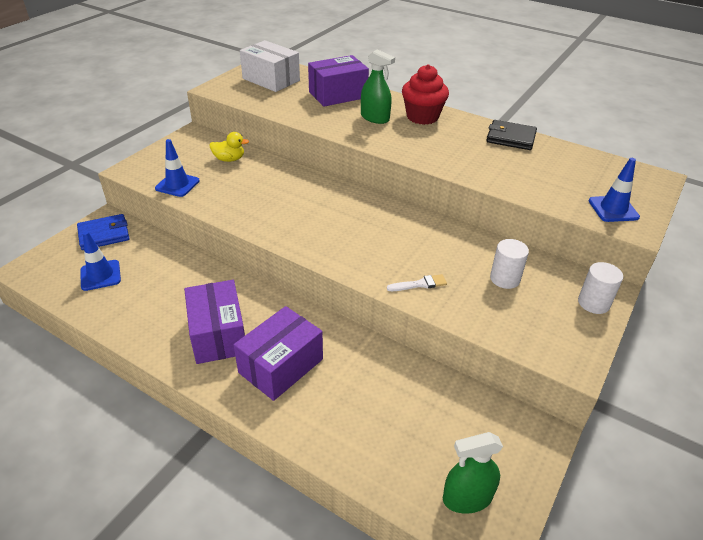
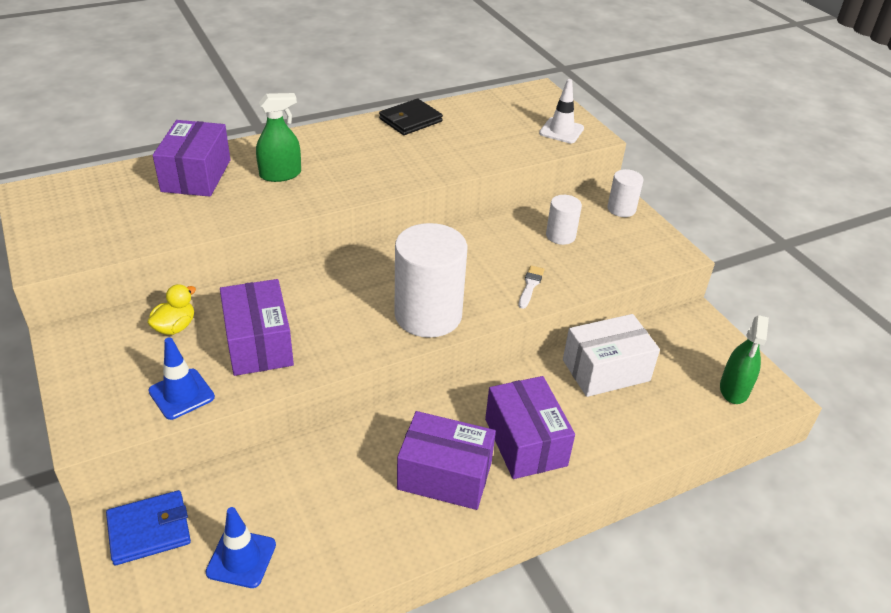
camera: 60 degrees left, 0 degrees up
blue wallet [77,214,129,250] -> blue wallet turned 60 degrees clockwise [106,490,191,565]
white box [240,40,300,92] -> white box moved to [563,314,660,397]
red cupcake [402,64,449,125] -> none
blue traffic cone [589,158,640,222] -> white traffic cone [539,79,584,143]
none -> purple box [220,279,294,376]
none -> white cylinder [395,223,467,338]

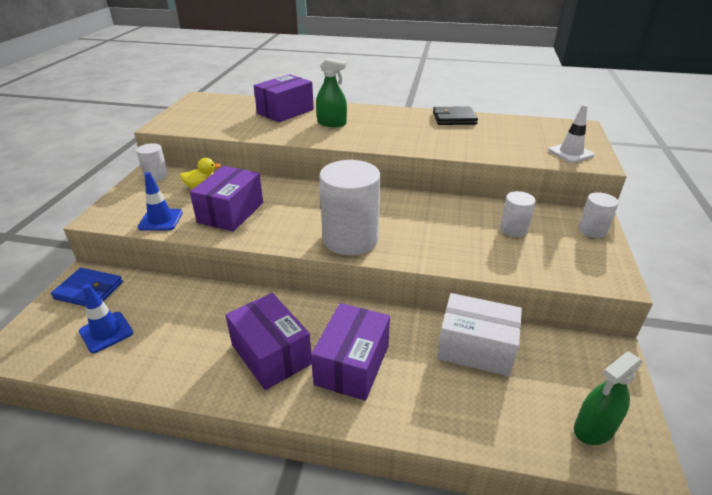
camera: 40 degrees right, 5 degrees down
white brush [519,265,545,309] -> none
none -> white cylinder [136,143,168,182]

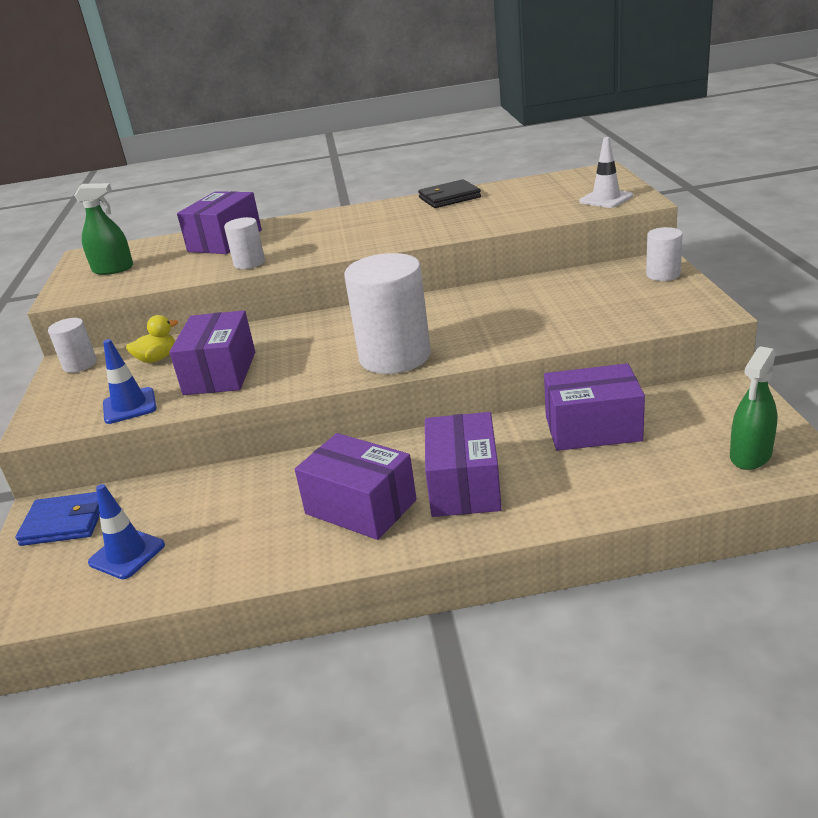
camera: 15 degrees left, 5 degrees down
green spray bottle [316,58,347,127] -> green spray bottle moved to [74,183,133,275]
white box [437,293,522,377] -> purple box [544,363,645,451]
white cylinder [500,191,536,237] -> white cylinder moved to [224,217,265,269]

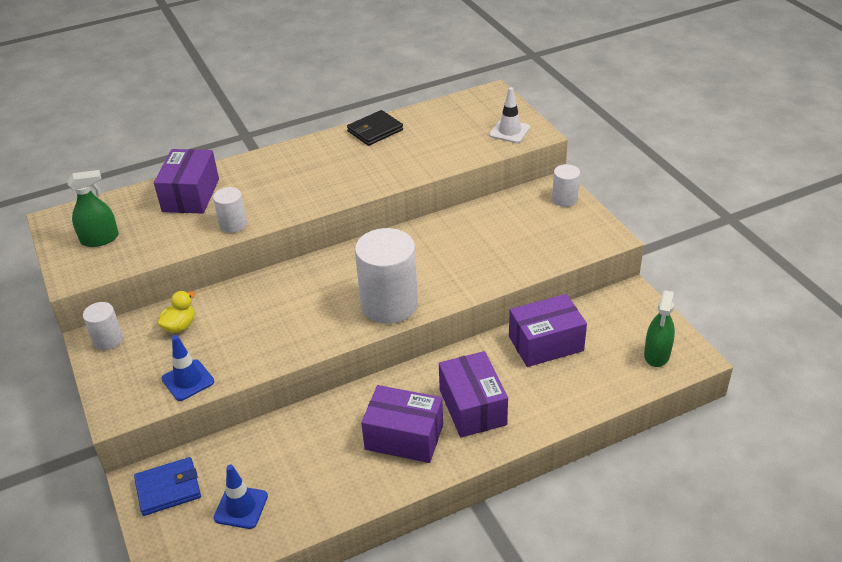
camera: 20 degrees left, 10 degrees up
purple box [169,310,255,395] -> none

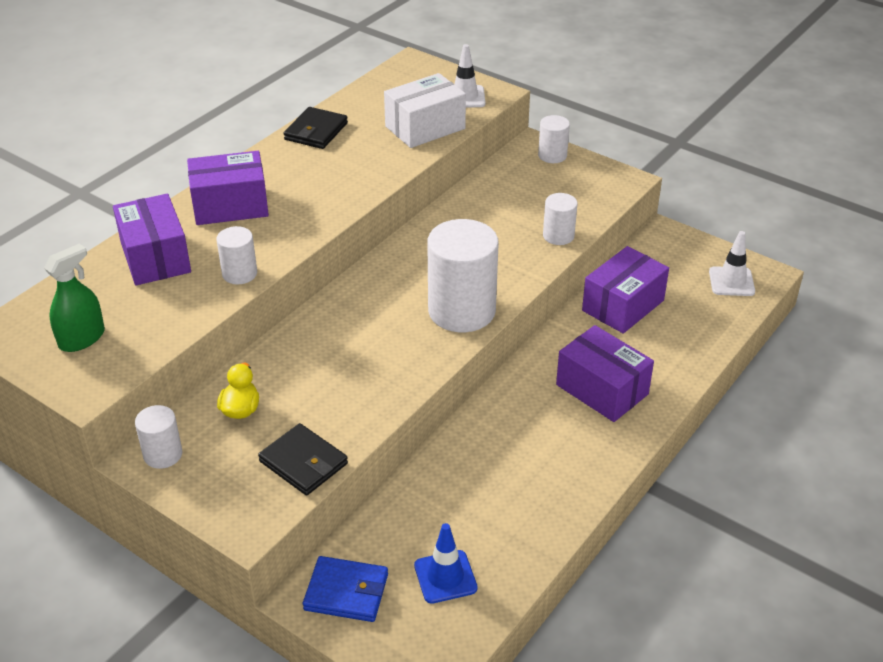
camera: 30 degrees left, 0 degrees up
blue wallet [134,457,201,516] -> blue wallet turned 60 degrees clockwise [303,556,388,622]
blue traffic cone [161,335,214,401] -> black wallet [258,423,348,495]
purple box [361,385,443,463] -> purple box moved to [187,151,269,225]
green spray bottle [644,290,675,367] -> white traffic cone [709,231,755,296]
none -> white box [384,73,466,148]
none -> white cylinder [543,193,577,245]

